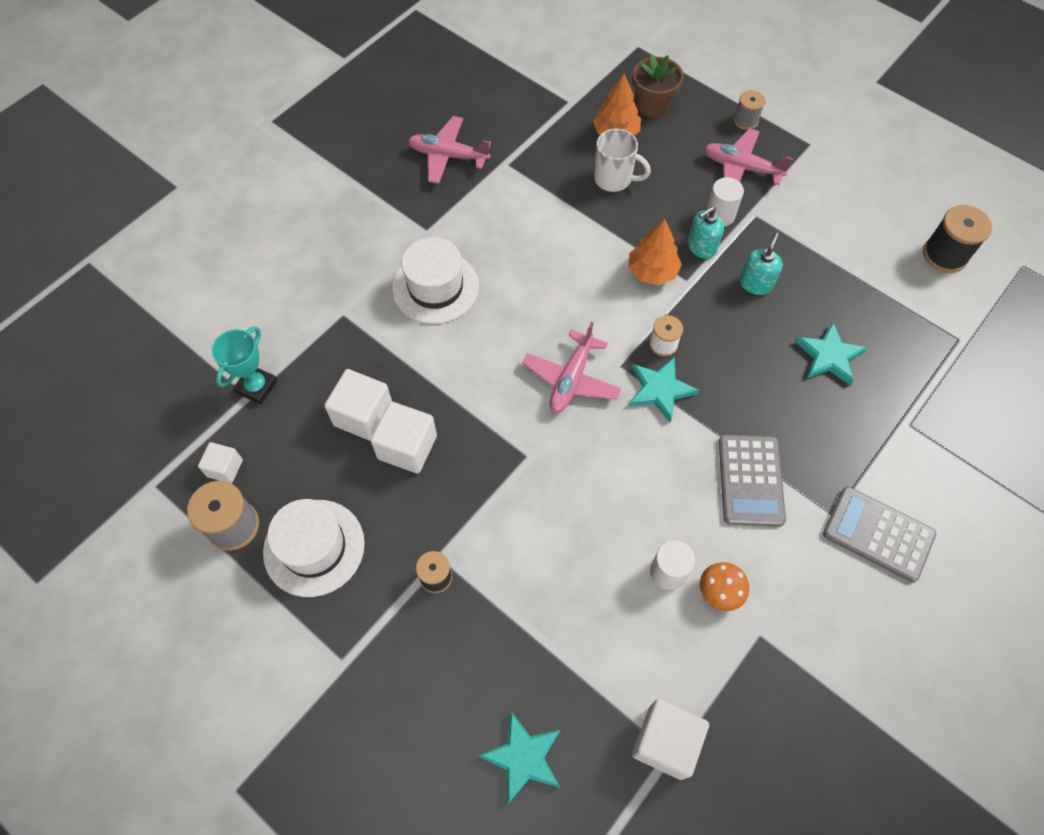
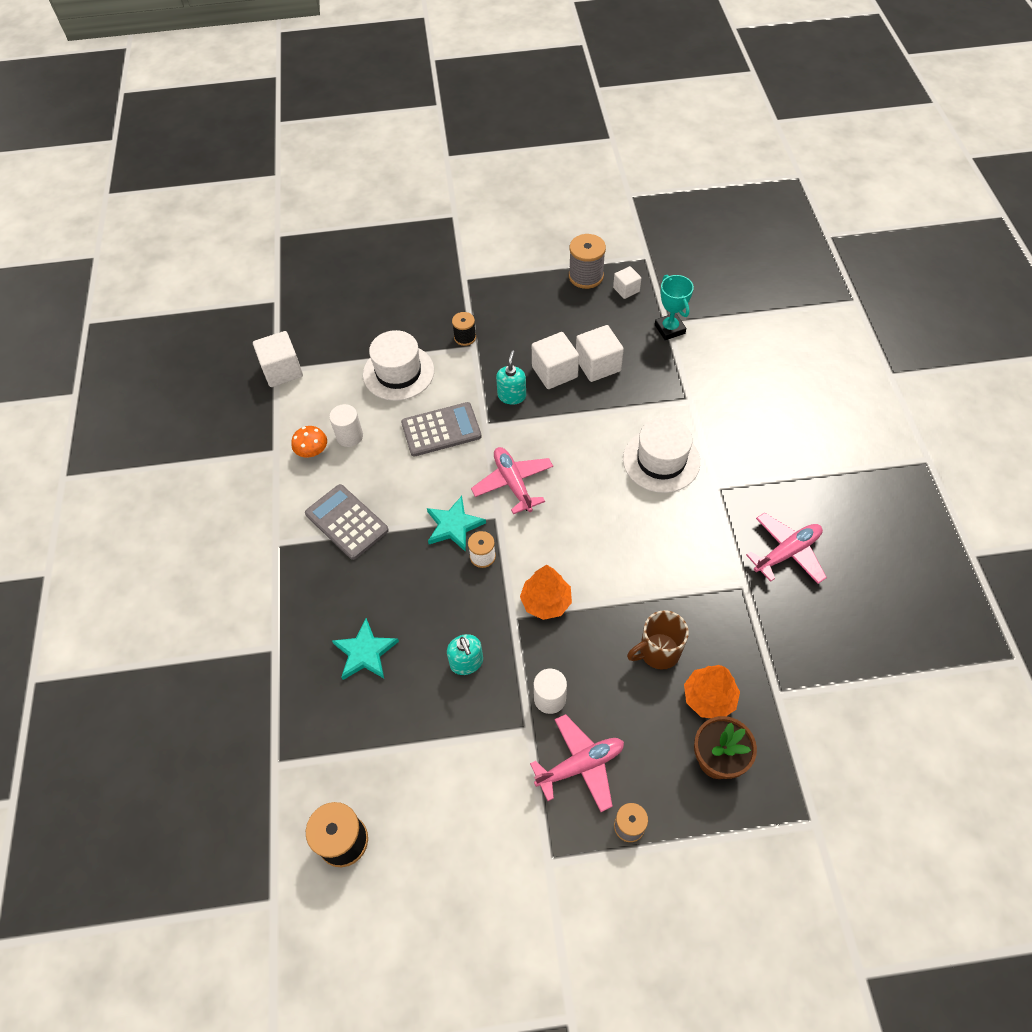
camera: 135 degrees right, 5 degrees down
white hat [263,499,365,597] -> white hat moved to [363,330,434,401]
turquoise star [478,712,560,804] -> none
white mug [594,128,651,192] -> brown mug [627,610,689,670]
turquoise soap dispenser [688,206,724,259] -> turquoise soap dispenser moved to [496,350,526,405]
grey calculator [823,487,936,582] -> grey calculator moved to [401,402,482,456]

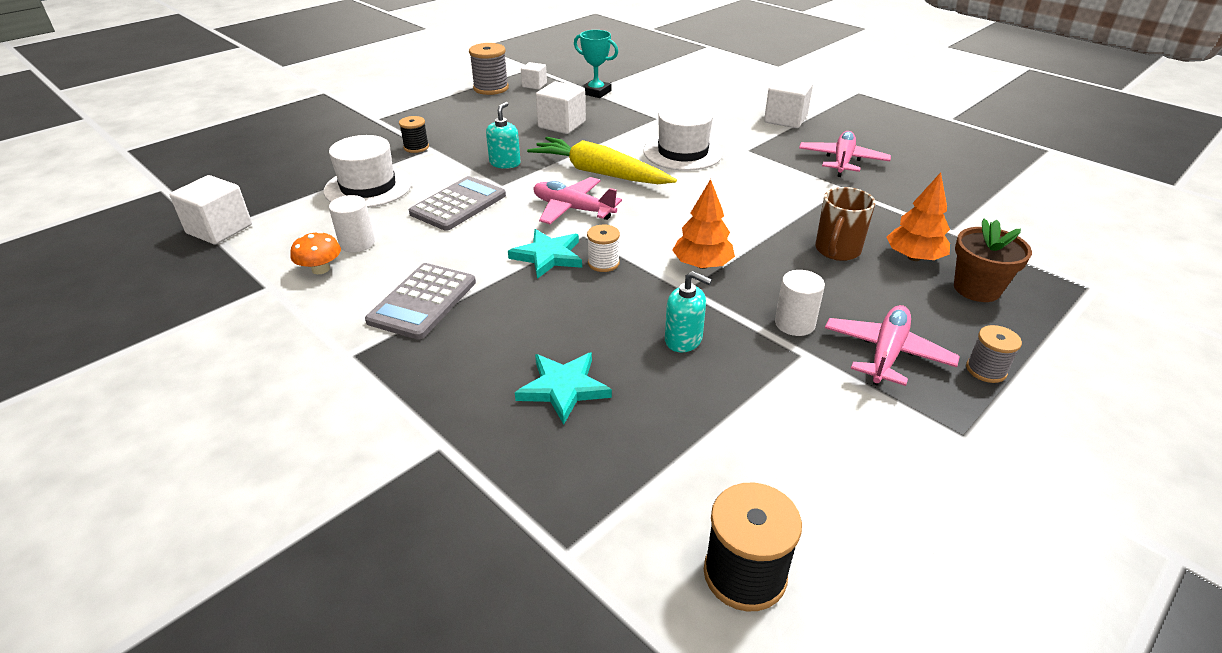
camera: 40 degrees left, 20 degrees down
grey calculator [305,484,389,560] -> grey calculator turned 75 degrees counterclockwise [365,263,476,340]
turquoise soap dispenser [496,350,526,405] -> turquoise soap dispenser turned 45 degrees clockwise [486,102,521,169]
white cube [532,332,579,389] -> white cube moved to [764,77,813,128]
none -> yellow carrot [527,137,677,184]

